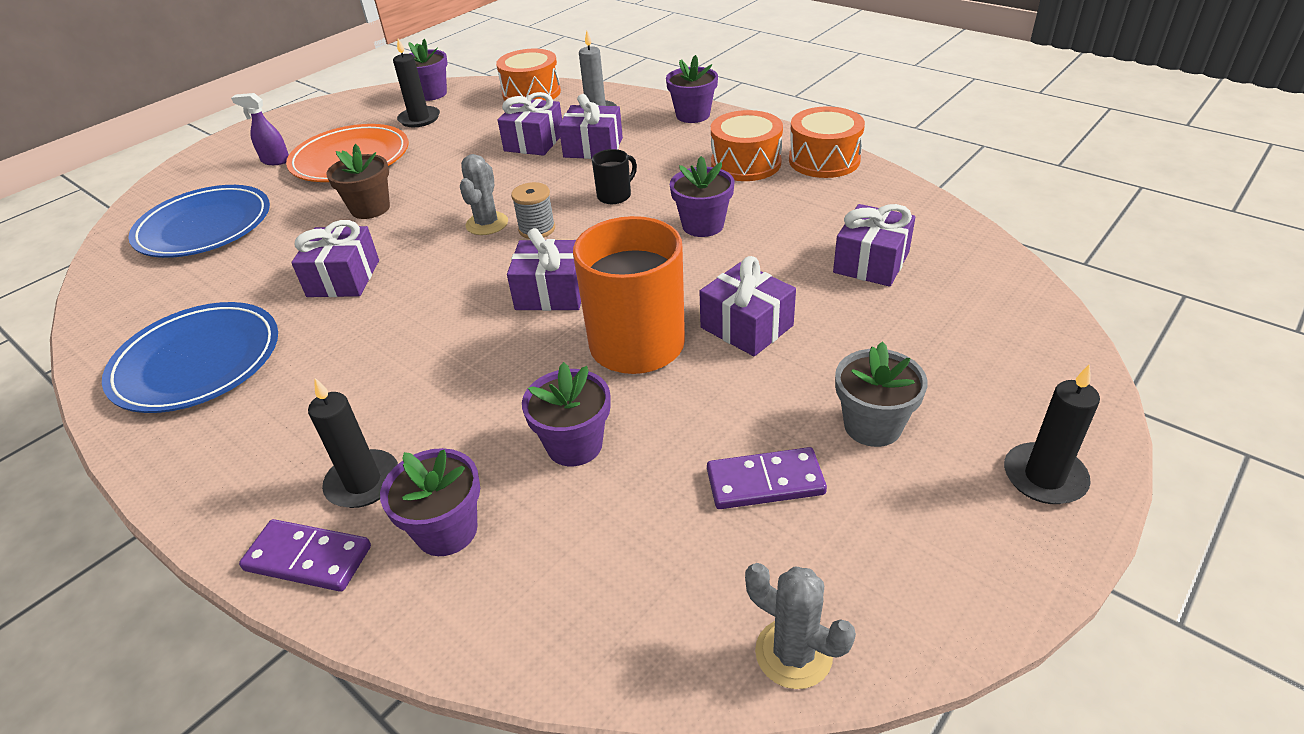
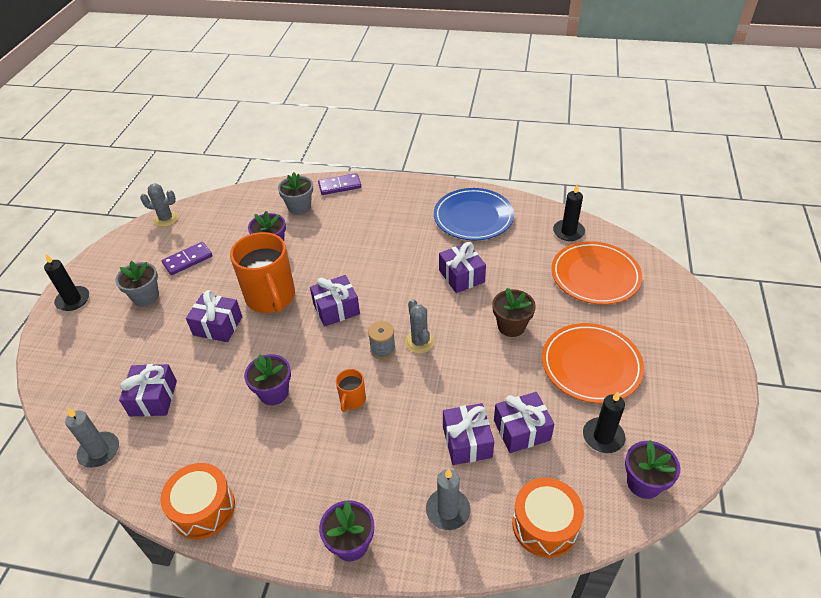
camera: 150 degrees right, 5 degrees up
blue plate [128,185,270,258] -> orange plate [551,241,642,305]
purple spray bottle [231,93,289,165] -> none
black candle [308,378,398,508] -> black candle moved to [553,184,585,241]
purple flower pot [380,448,480,556] -> grey flower pot [278,172,313,215]
purple gift [559,94,623,159] -> purple gift moved to [494,392,555,453]
black mug [592,149,637,204] -> orange mug [336,369,366,412]
orange drum [711,110,783,181] -> none
none -> grey candle [65,407,119,468]

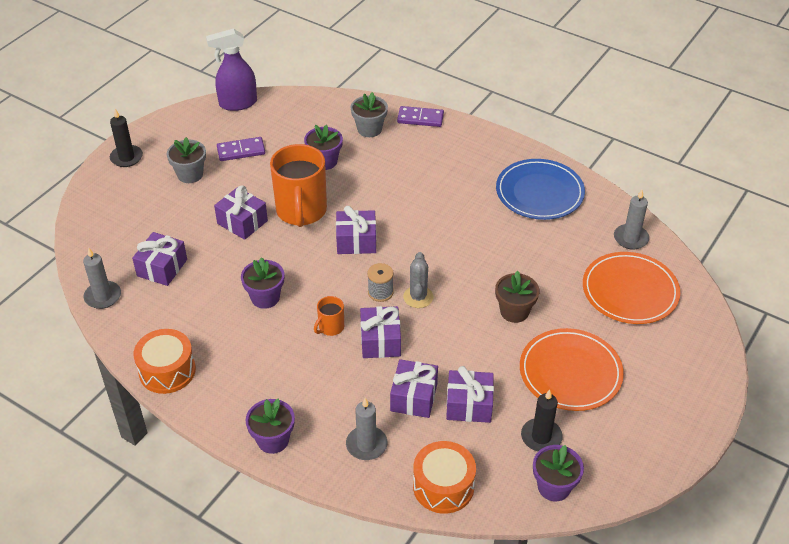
camera: 20 degrees right, 0 degrees up
grey cactus [140,183,178,227] -> purple spray bottle [206,28,257,111]
purple gift [439,242,486,293] -> purple gift moved to [360,306,401,358]
black candle [553,184,585,241] -> grey candle [614,190,649,250]

